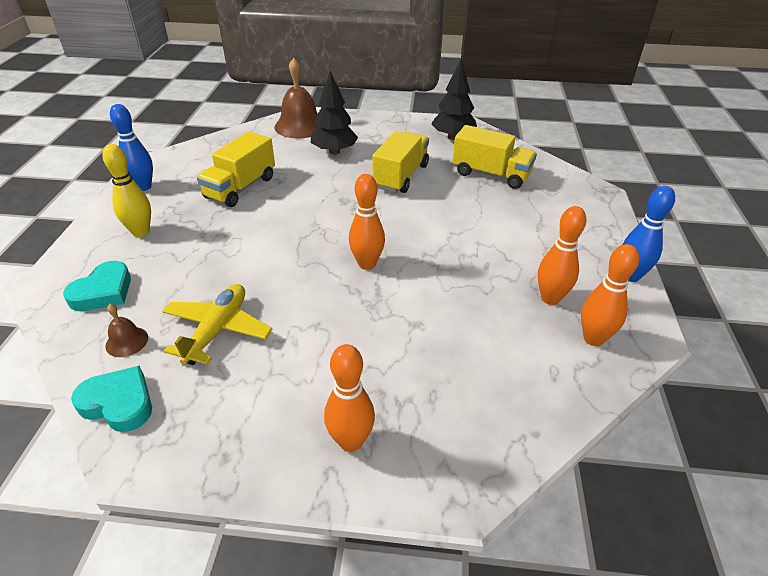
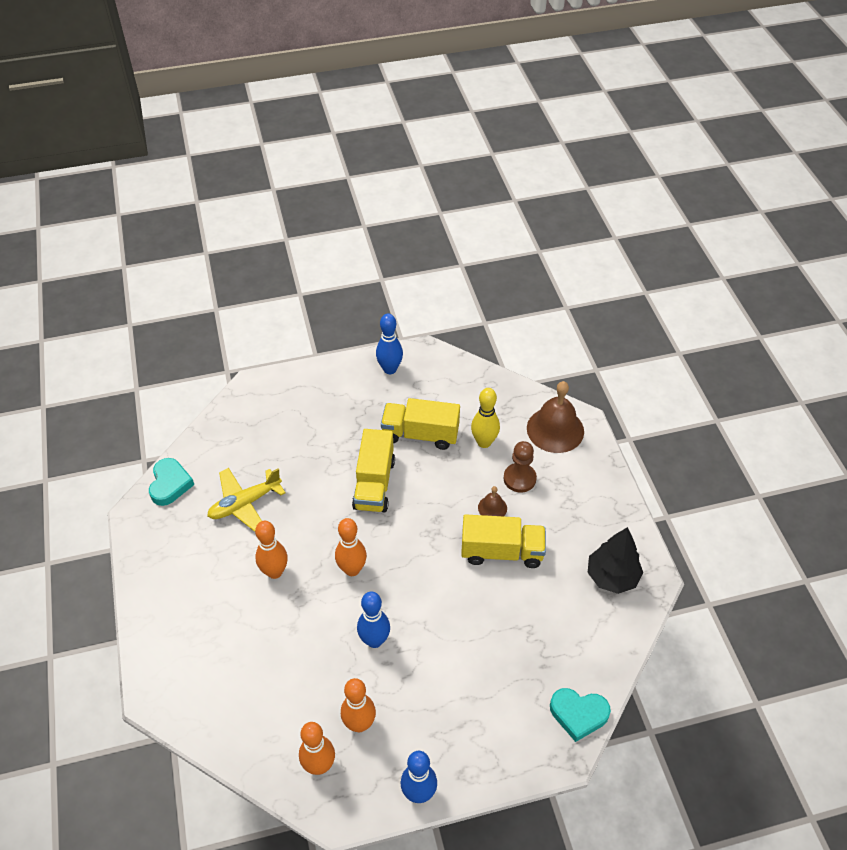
camera: 70 degrees right, 10 degrees up
turquoise heart [63,261,131,311] -> turquoise heart moved to [550,688,611,742]
yellow bowling pin [102,144,151,237] -> yellow bowling pin moved to [471,388,500,448]
brown bell [105,304,148,357] -> brown bell moved to [478,486,507,517]
yellow plane [162,284,272,365] -> yellow plane turned 150 degrees clockwise [207,468,286,532]
black tree [311,71,358,155] -> brown pawn [503,441,537,493]
orange bowling pin [324,344,375,452] -> orange bowling pin moved to [255,521,288,579]
yellow truck [452,125,537,189] -> yellow truck moved to [352,429,395,512]
none -> blue bowling pin [357,592,390,648]

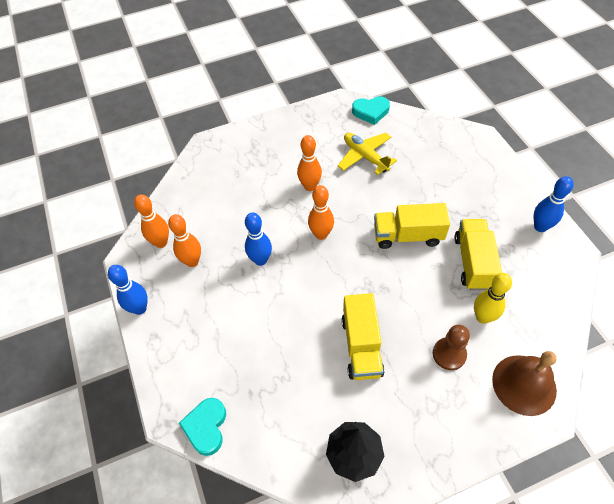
camera: 85 degrees right, 5 degrees up
brown bell [478,486,507,517] -> none

